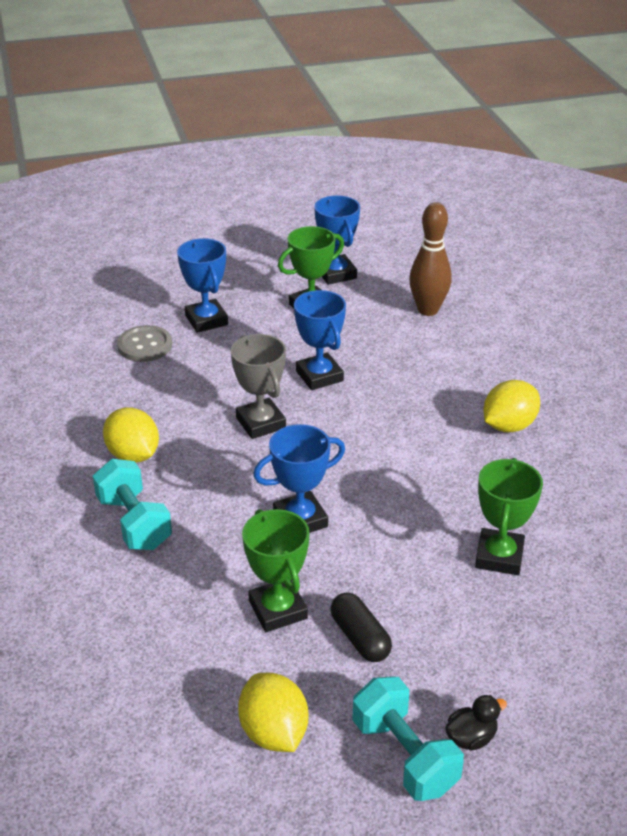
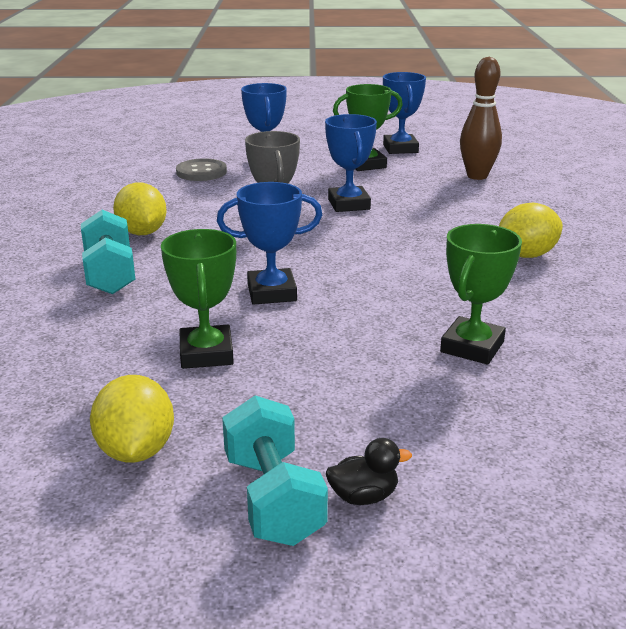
camera: 15 degrees right, 10 degrees down
black capsule [331,593,392,662] -> none

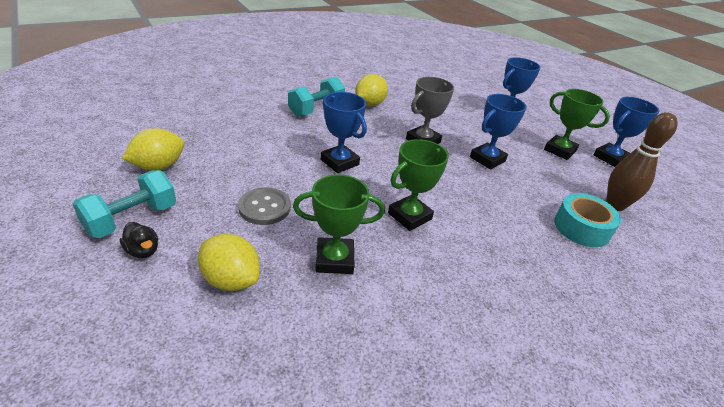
camera: 55 degrees right, 10 degrees up
green trophy [161,229,236,369] -> green trophy moved to [388,139,449,231]
grey button [176,158,227,181] -> grey button moved to [238,187,291,225]
yellow lemon [499,203,563,258] -> yellow lemon moved to [198,234,260,291]
none -> turquoise tape [554,193,621,247]

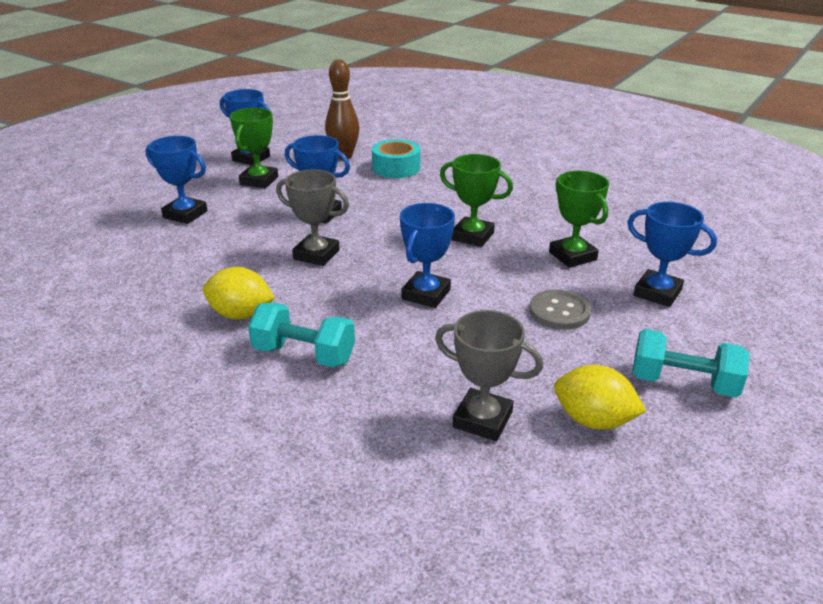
camera: 110 degrees left, 5 degrees down
black duck [120,222,158,258] -> none
yellow lemon [198,234,260,291] -> blue trophy [627,202,717,307]
none -> grey trophy [435,310,543,441]

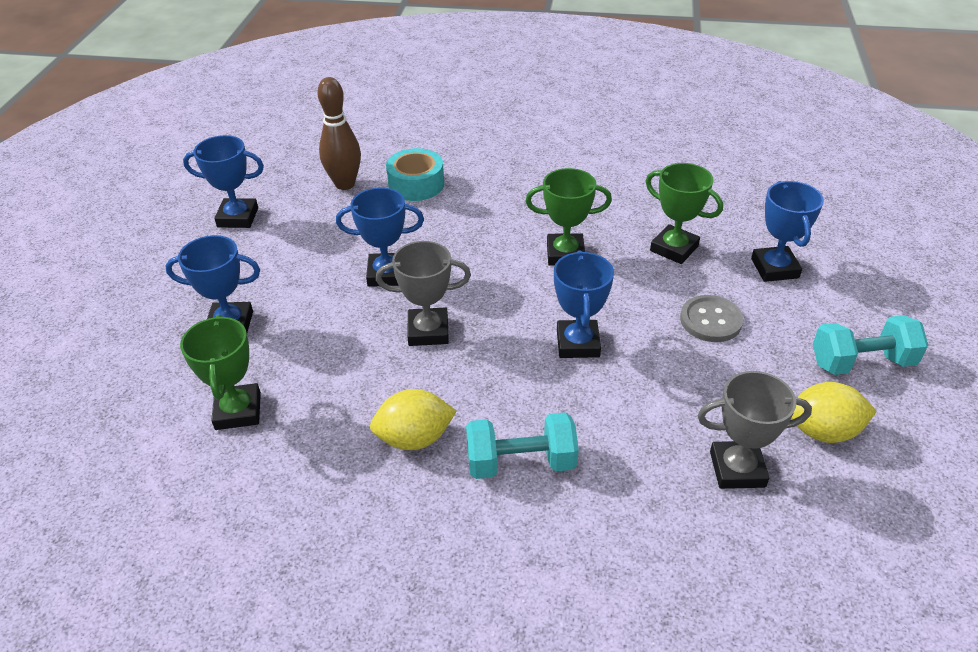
camera: 25 degrees left, 10 degrees up
green trophy [230,108,278,188] -> green trophy moved to [180,315,261,430]
blue trophy [627,202,717,307] -> blue trophy turned 75 degrees clockwise [751,181,824,282]

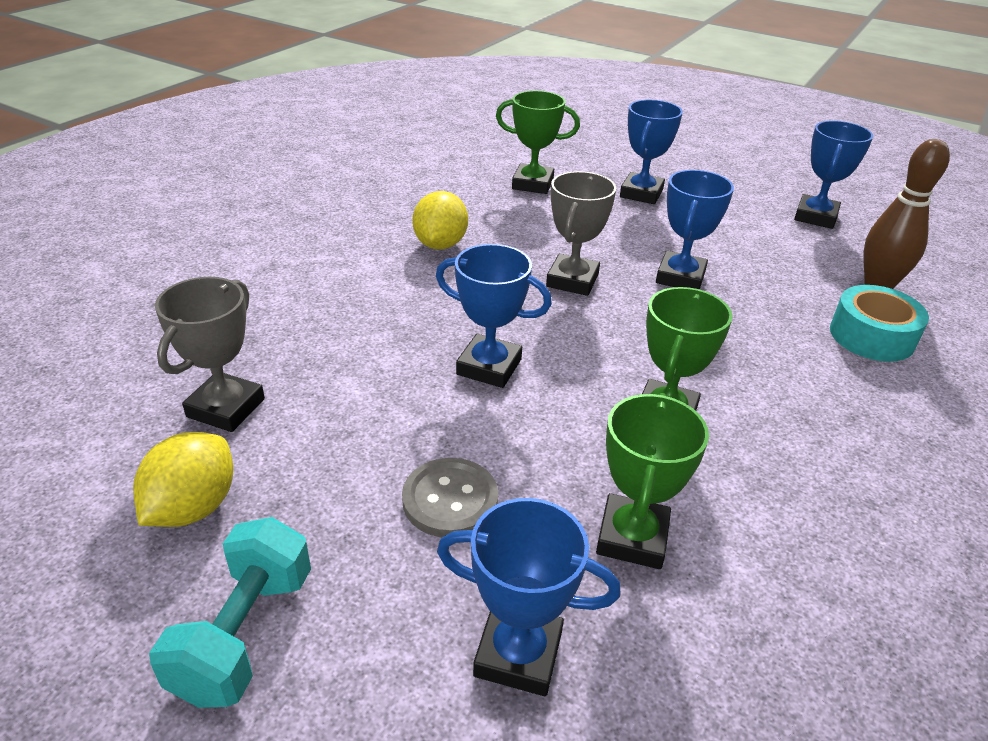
camera: 110 degrees right, 5 degrees down
turquoise dumbbell [466,412,579,479] -> none
green trophy [646,163,723,264] -> green trophy turned 45 degrees counterclockwise [596,393,709,569]

